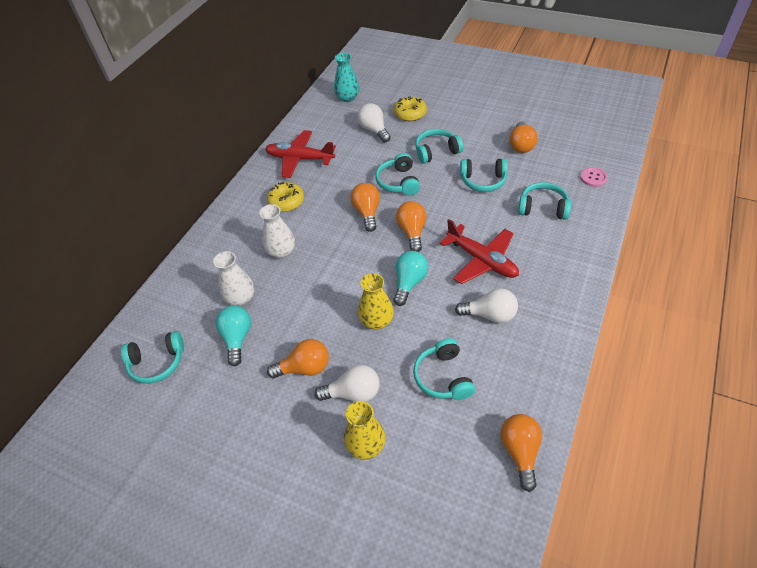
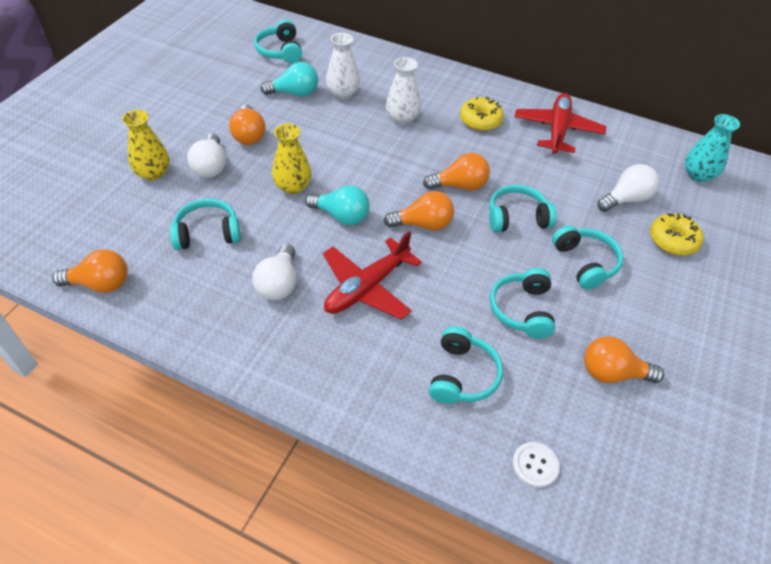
camera: 85 degrees right, 0 degrees up
pink button [580,167,608,187] -> white button [512,442,559,488]

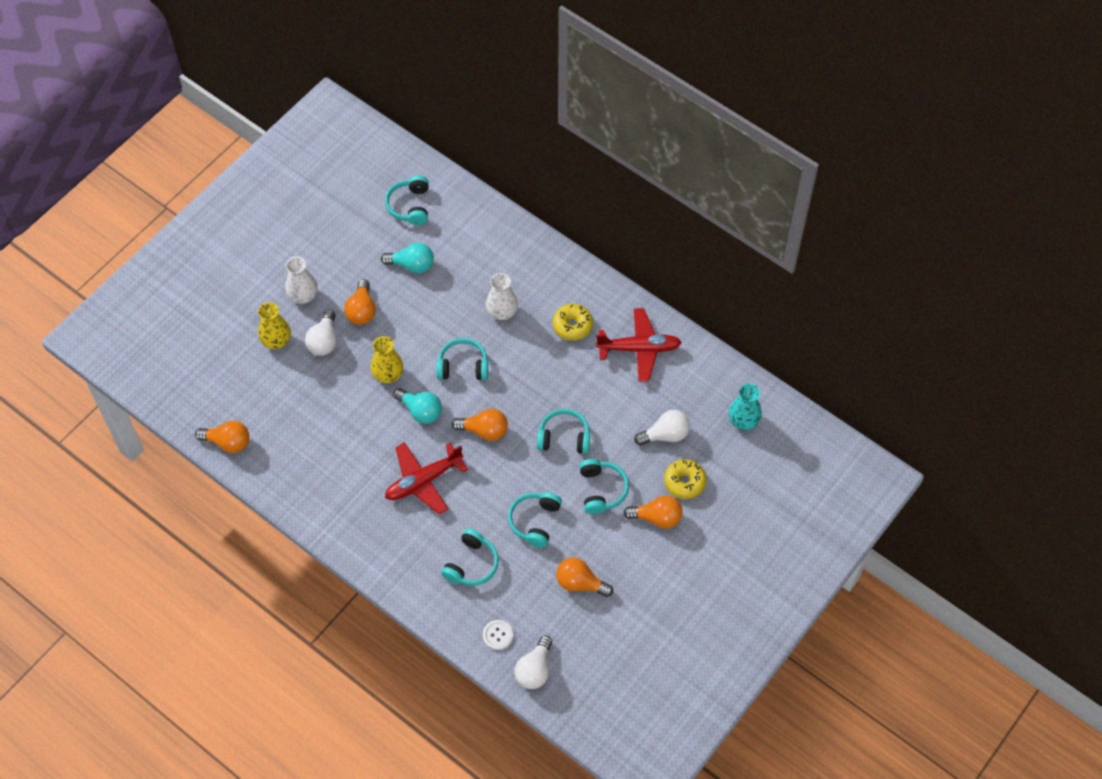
camera: 15 degrees right, 10 degrees up
turquoise headphones [170,199,241,250] -> turquoise headphones moved to [436,338,488,380]
white light bulb [252,244,296,300] -> white light bulb moved to [514,636,552,689]
white vase [326,33,360,99] -> white vase moved to [285,256,318,304]
orange light bulb [423,153,490,190] -> orange light bulb moved to [623,495,683,529]
red plane [514,93,606,154] -> red plane turned 60 degrees clockwise [596,308,682,382]

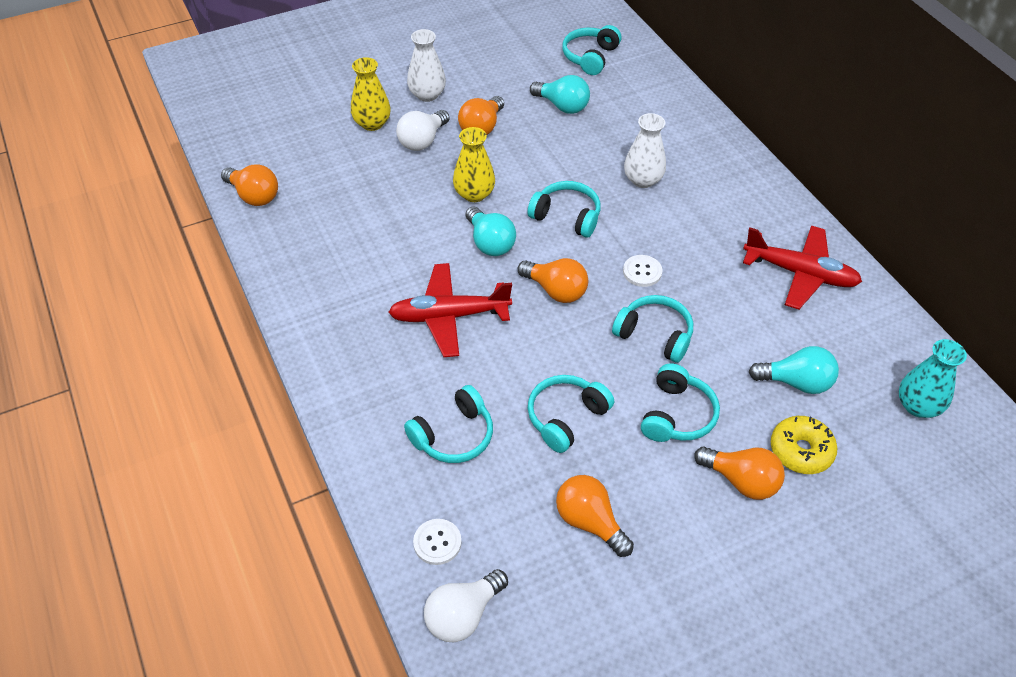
camera: 25 degrees right, 10 degrees down
yellow donut [553,304,593,341] -> none
white light bulb [634,410,690,446] -> turquoise light bulb [749,346,839,394]
none -> white button [623,255,663,287]

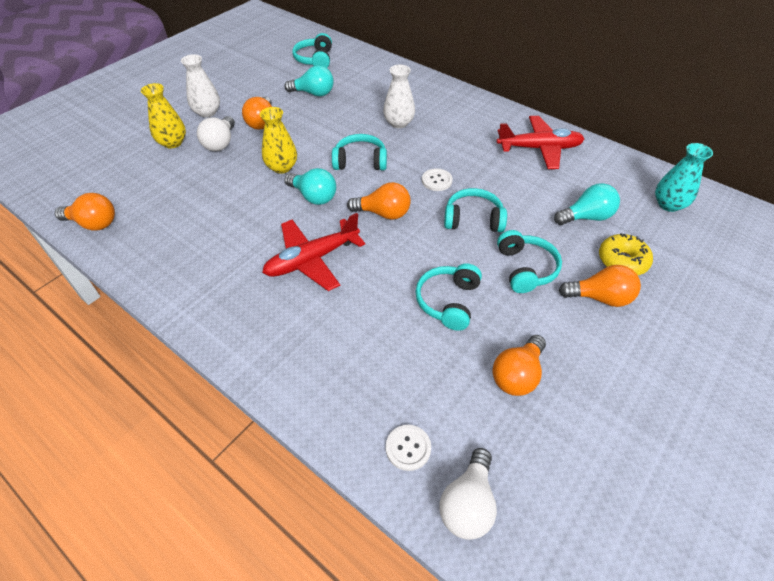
camera: 25 degrees left, 0 degrees up
turquoise headphones [404,385,493,463] -> none
orange light bulb [556,475,634,557] -> orange light bulb turned 75 degrees counterclockwise [492,335,546,396]

